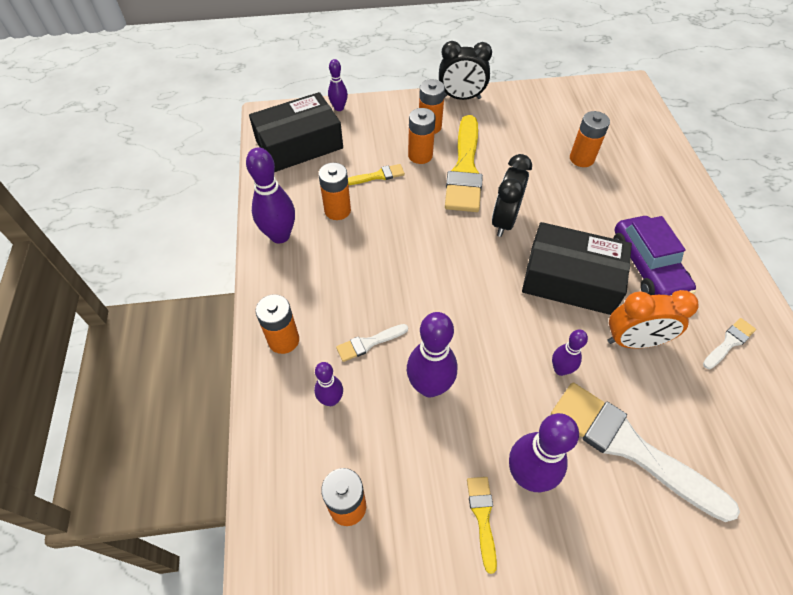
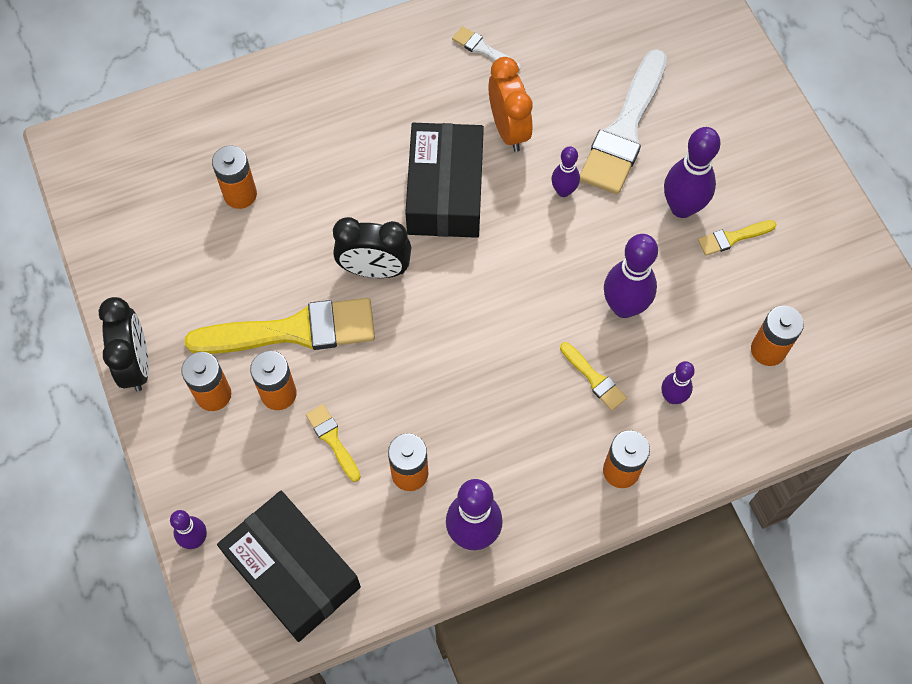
camera: 105 degrees left, 10 degrees up
white brush [336,324,408,362] -> yellow brush [560,342,627,411]
purple car [613,216,696,296] -> none

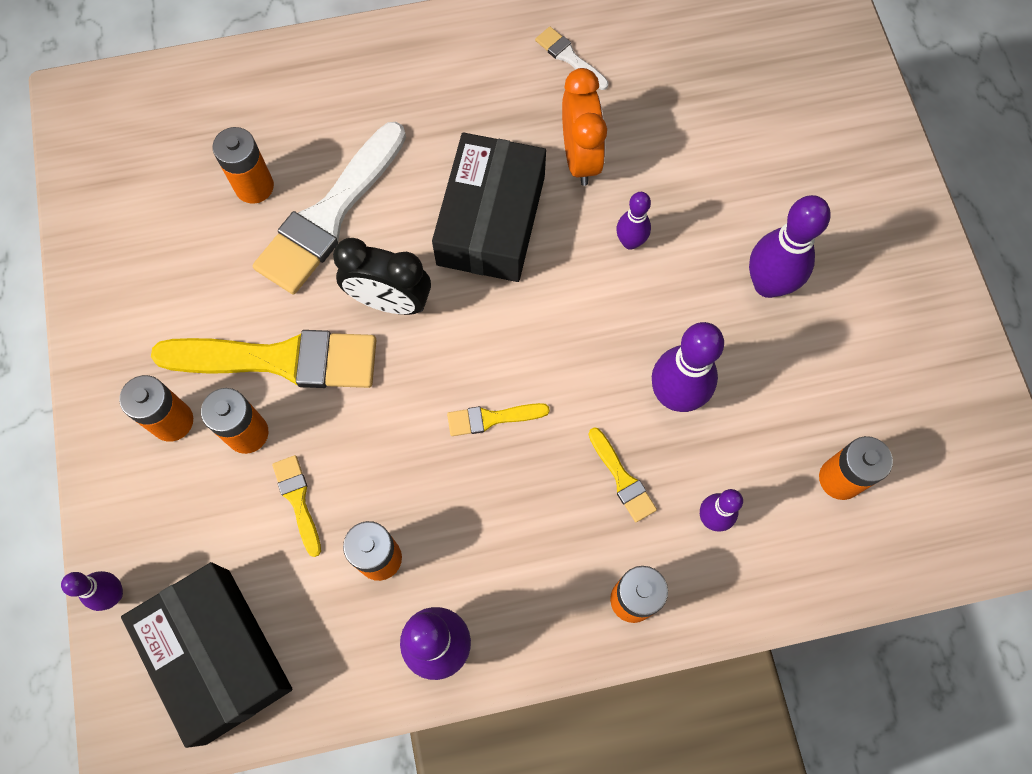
camera: 10 degrees right, 5 degrees up
black clock [98,297,149,392] -> none
white brush [580,49,667,194] -> white brush moved to [253,122,406,294]
yellow brush [698,220,777,256] -> yellow brush moved to [447,403,550,436]

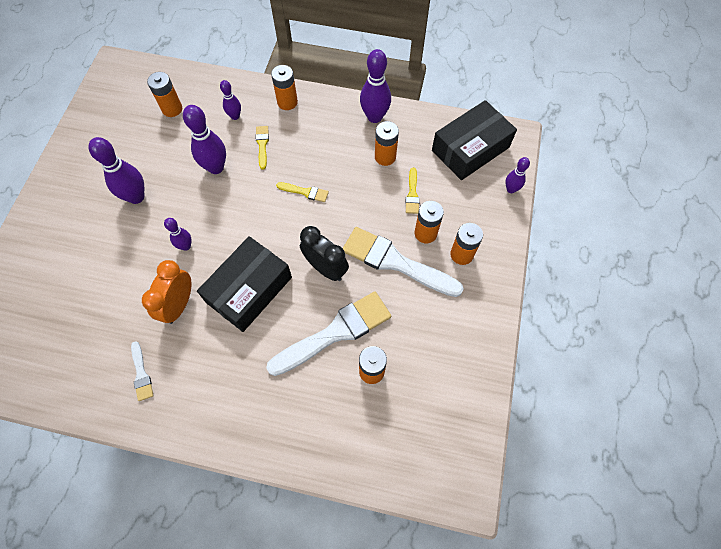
camera: 155 degrees left, 5 degrees down
black box [121,562,292,748] -> black box turned 60 degrees clockwise [432,100,517,180]
yellow brush [151,330,376,388] -> white brush [343,227,464,297]

